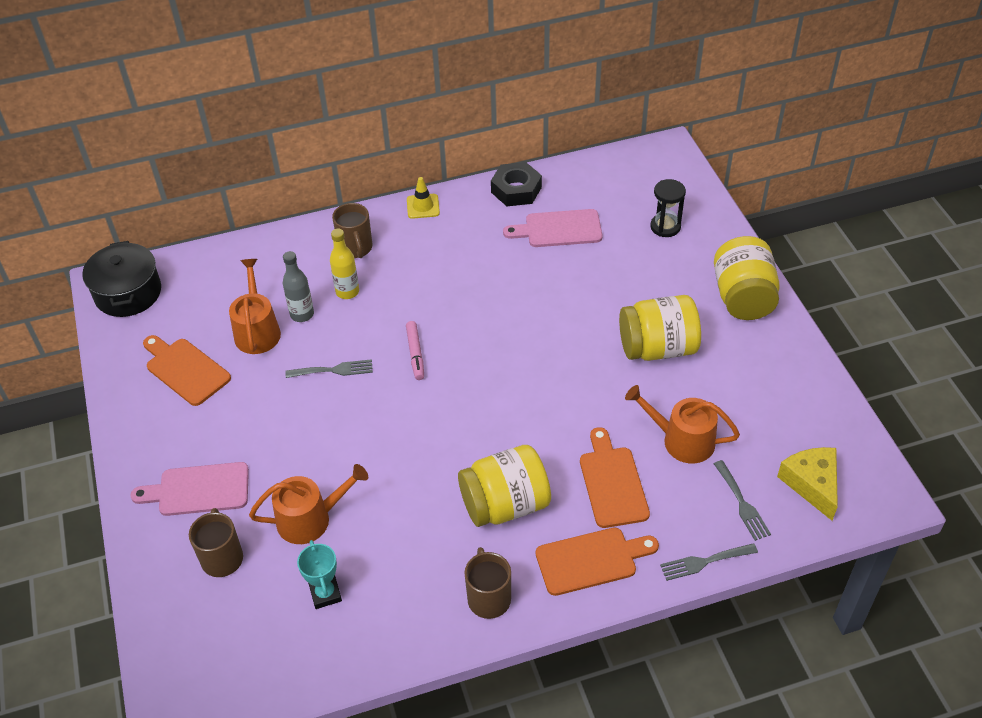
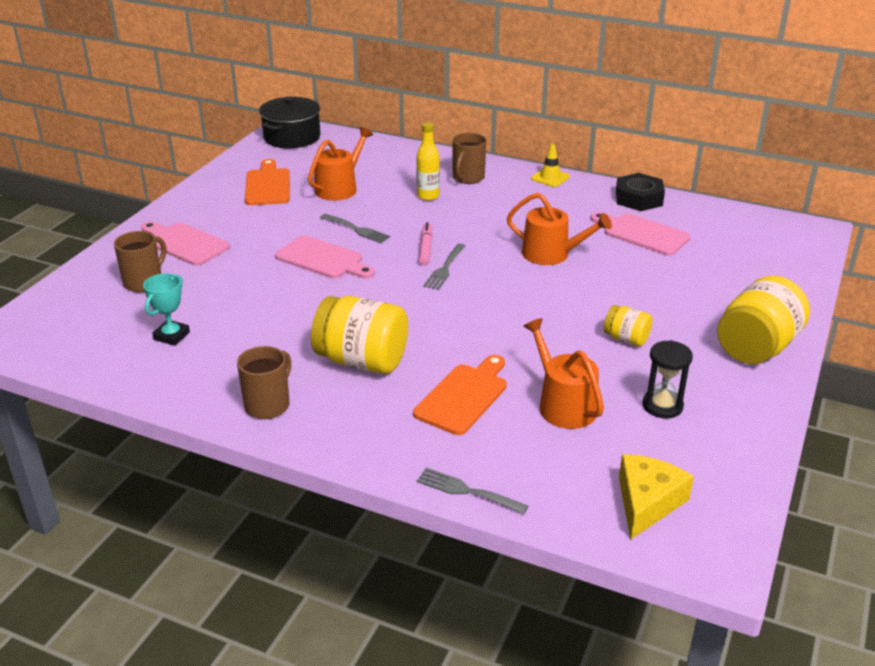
camera: 40 degrees right, 15 degrees down
orange watering can [249,464,368,544] -> orange watering can moved to [507,193,612,265]
grey bottle [283,251,314,322] -> none
pink marker [406,321,424,380] -> pink marker turned 150 degrees clockwise [419,222,433,266]
orange cutting board [536,528,659,596] -> none
yellow jar [619,295,701,361] -> yellow jar [604,305,653,347], size x0.52
black hourglass [650,179,686,237] -> black hourglass moved to [643,340,693,418]
grey fork [714,460,771,541] -> grey fork moved to [423,244,466,290]
none -> pink cutting board [275,235,375,279]

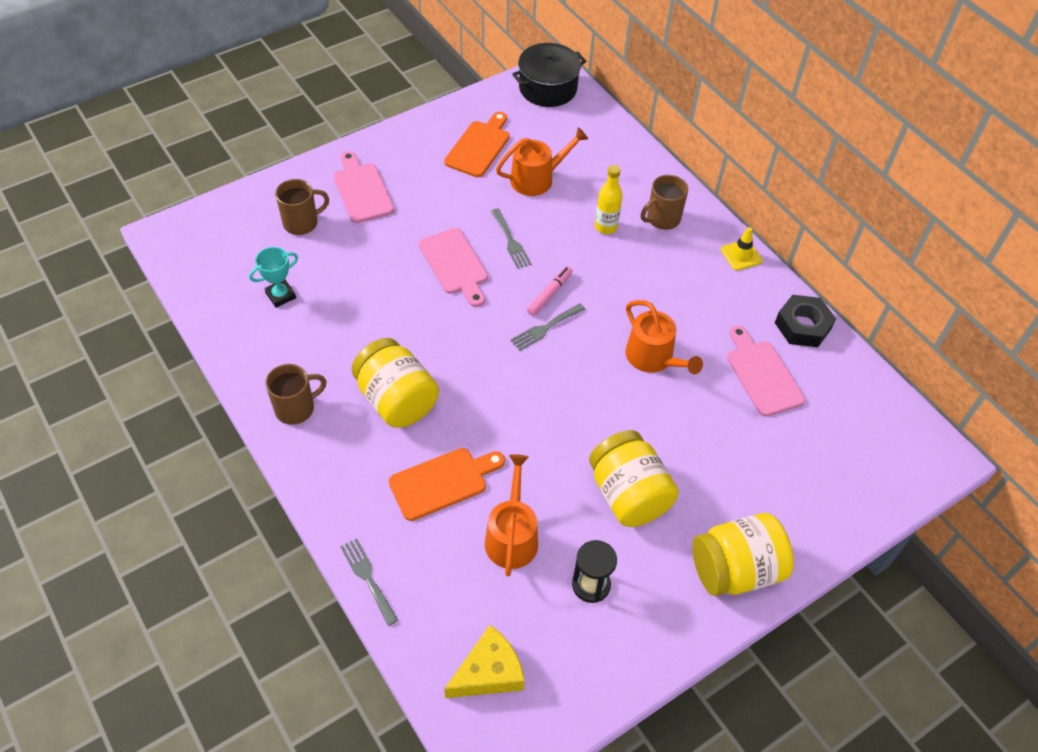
camera: 30 degrees right, 20 degrees up
yellow jar [604,305,653,347] -> yellow jar [589,430,679,527], size x1.94

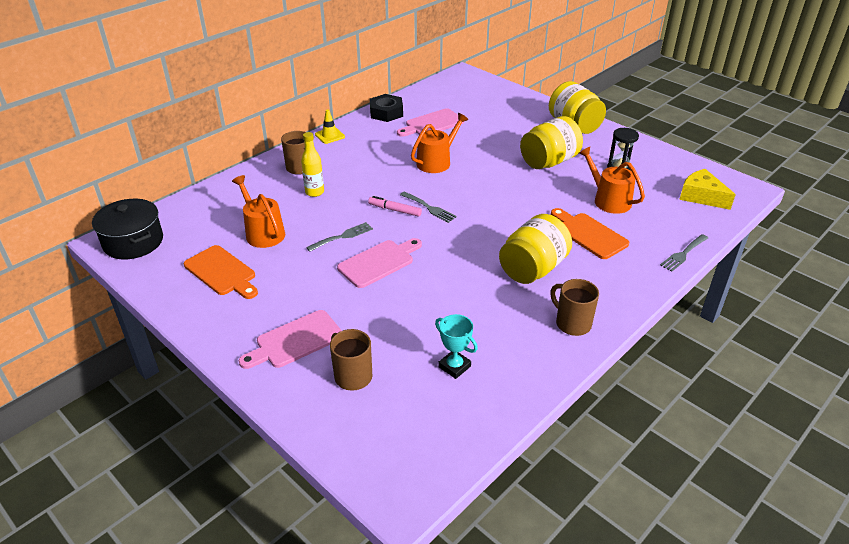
camera: 100 degrees left, 15 degrees down
orange cutting board [444,112,510,177] -> orange cutting board turned 150 degrees counterclockwise [184,245,258,299]
orange watering can [485,454,538,576] -> orange watering can turned 60 degrees clockwise [579,147,645,214]

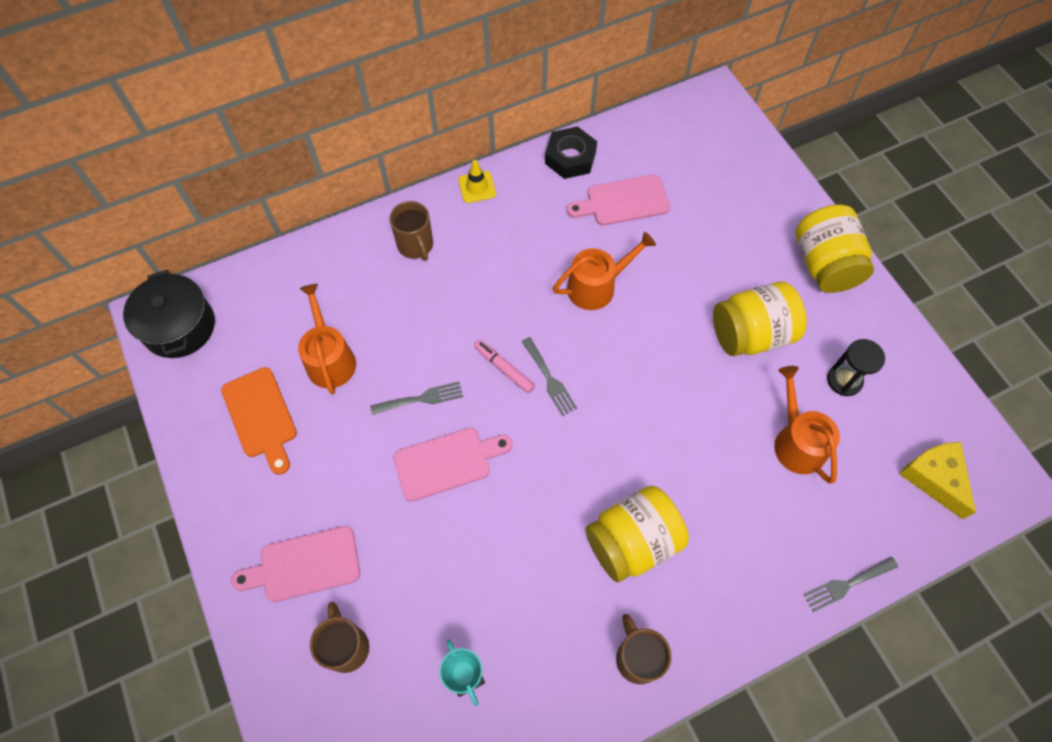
camera: 20 degrees right, 25 degrees up
yellow bottle [301,132,324,197] -> none
orange cutting board [551,208,629,259] -> none

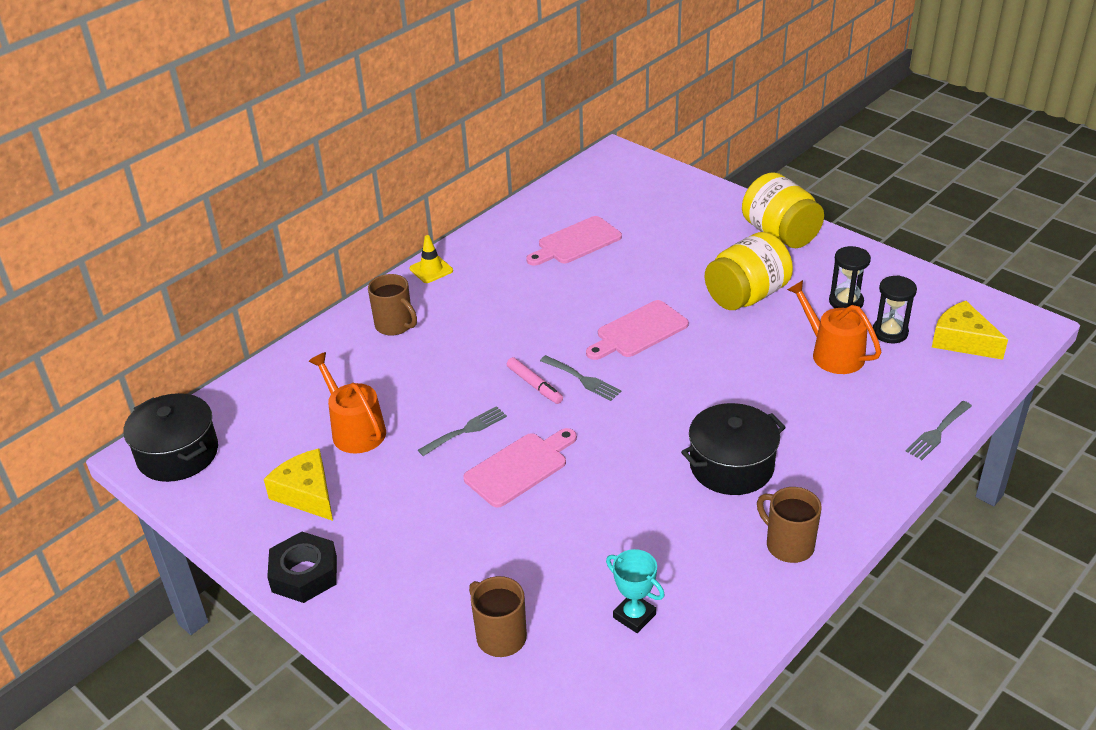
camera: 20 degrees left, 25 degrees down
orange cutting board [221,367,297,475] -> yellow cheese [264,449,333,521]
pink cutting board [231,526,360,602] -> pink cutting board moved to [586,300,689,360]
pink marker [474,340,535,393] -> pink marker turned 150 degrees counterclockwise [507,357,563,404]
black nut [545,126,597,179] -> black nut moved to [267,532,337,603]
orange watering can [553,232,656,310] -> none
yellow jar [585,485,689,582] -> black pot [681,403,786,495]
none -> black hourglass [873,275,917,343]

